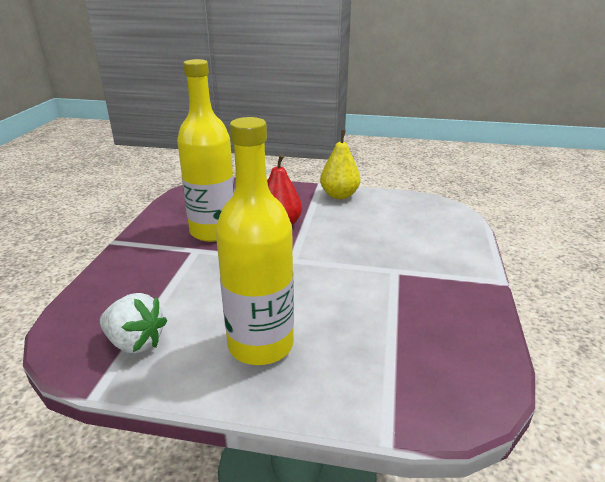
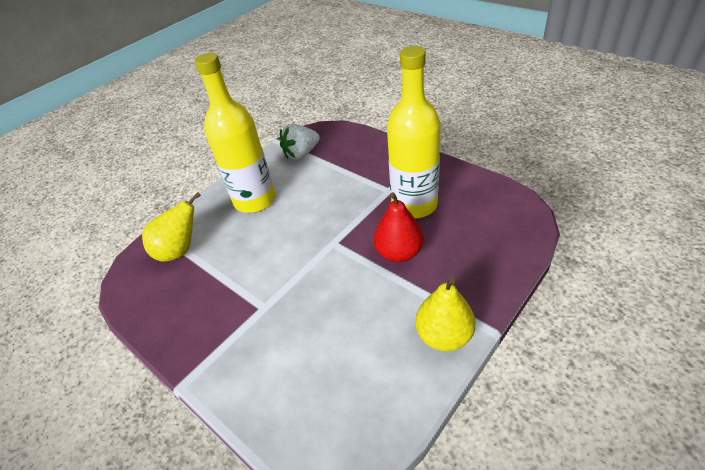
camera: 125 degrees right, 15 degrees up
none -> yellow pear [142,192,201,262]

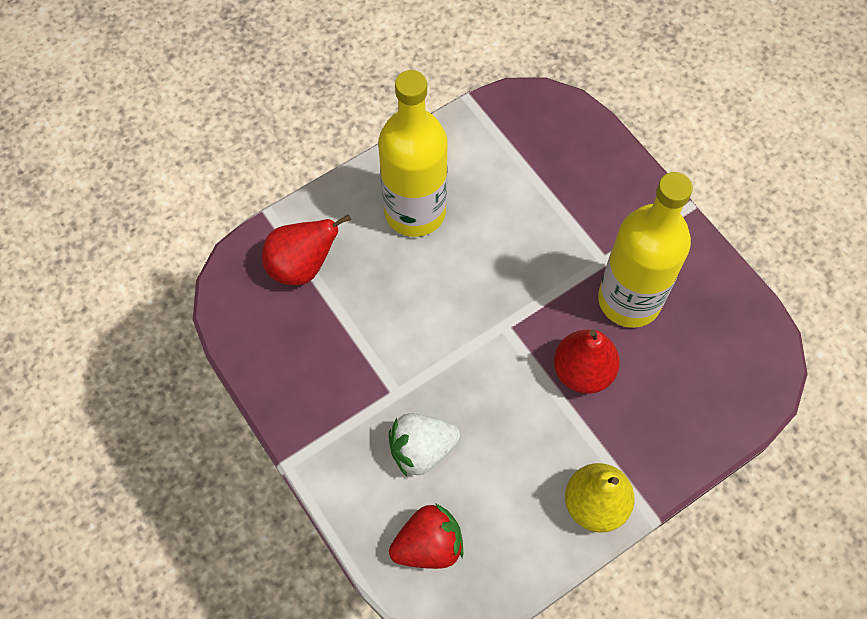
camera: 10 degrees right, 20 degrees up
yellow pear [142,192,201,262] -> red pear [262,214,351,286]
white strawberry [280,124,320,160] -> white strawberry moved to [389,414,460,477]
none -> red strawberry [389,503,463,569]

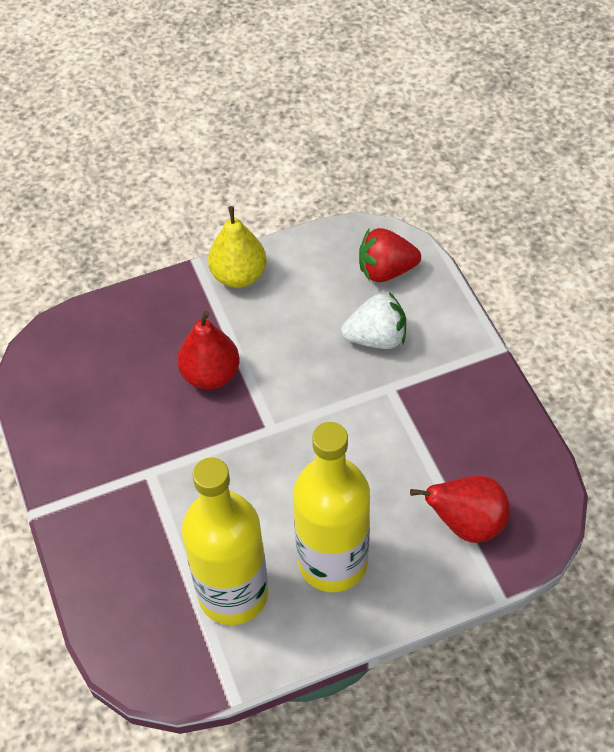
camera: 165 degrees left, 10 degrees down
yellow bottle [598,172,693,328] -> yellow bottle moved to [182,457,269,625]

